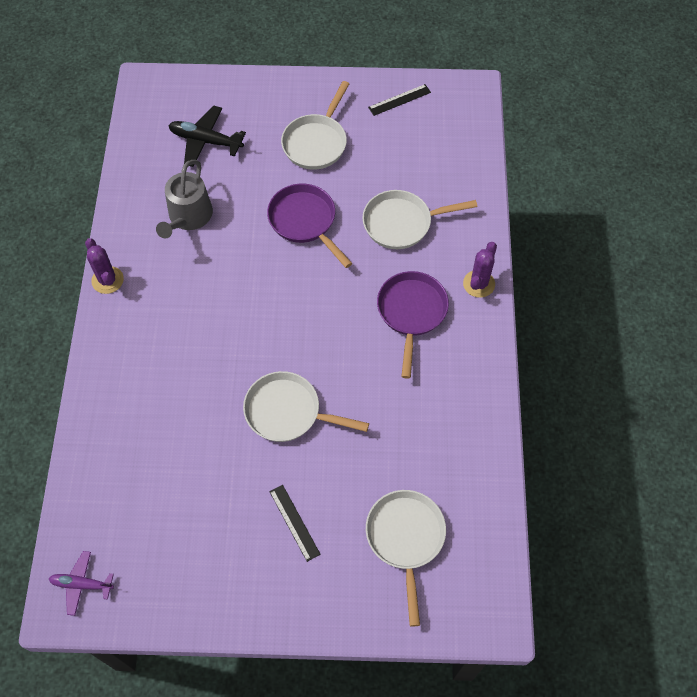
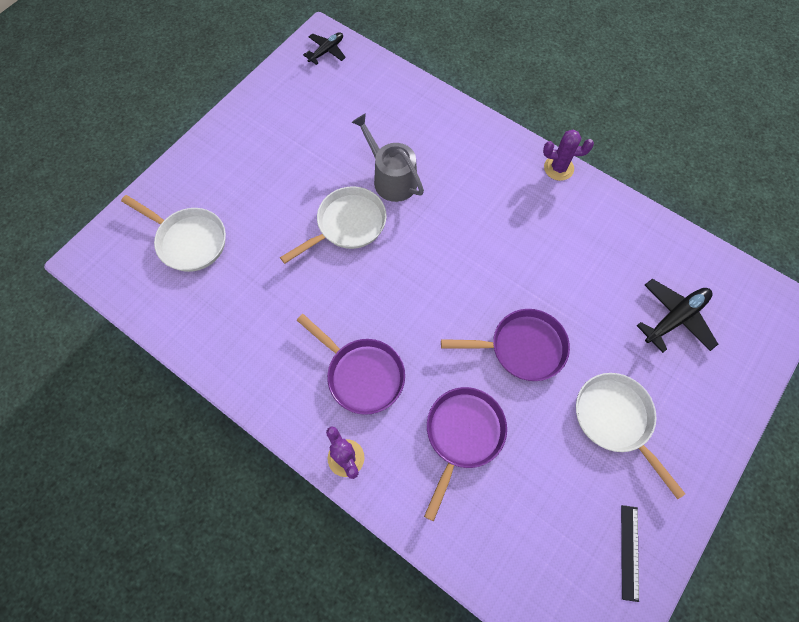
camera: 125 degrees right, 5 degrees up
purple plane [49,551,114,616] -> black plane [303,32,346,65]
grey watering can [156,160,213,238] -> grey watering can moved to [352,114,424,202]
black ruler [270,485,320,562] -> none
white pan [362,190,478,249] -> purple pan [424,387,507,521]

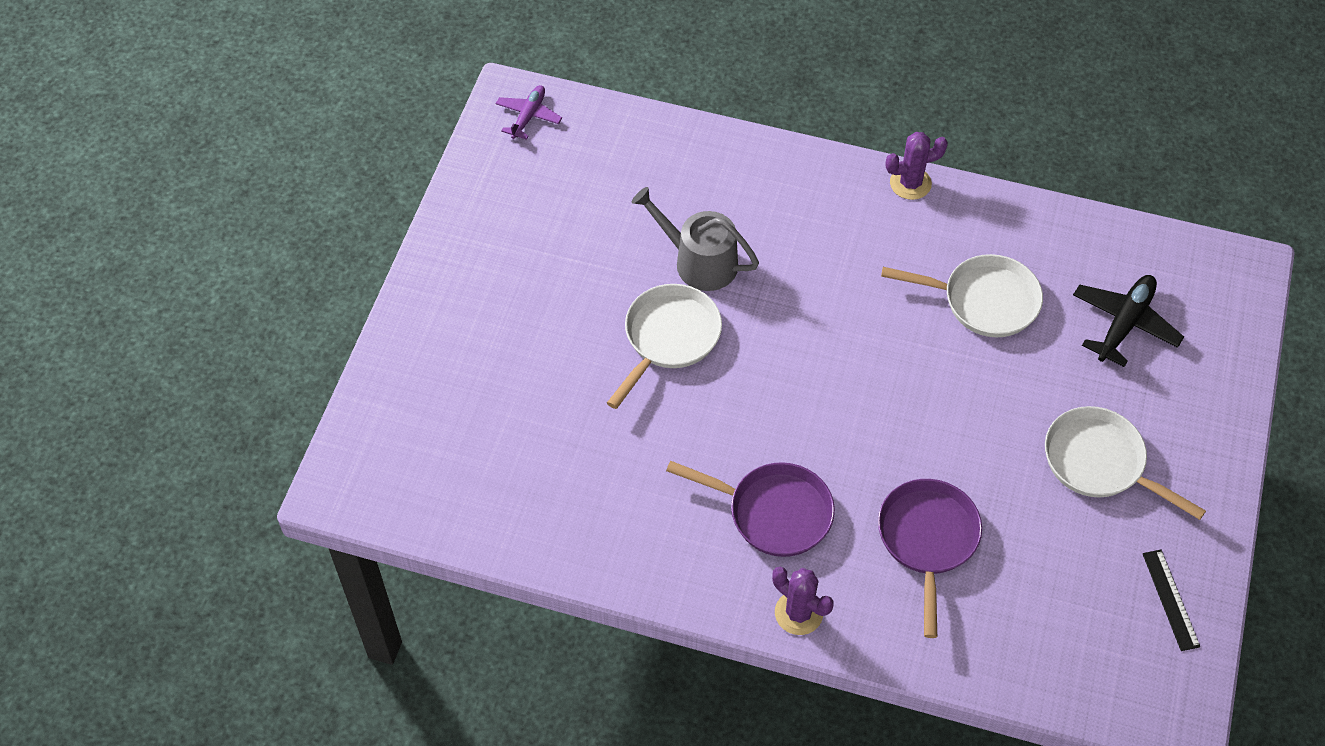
camera: 20 degrees left, 10 degrees down
white pan [121,195,226,272] -> white pan moved to [881,254,1043,337]
black plane [303,32,346,65] -> purple plane [496,85,562,140]
purple pan [441,309,570,381] -> none

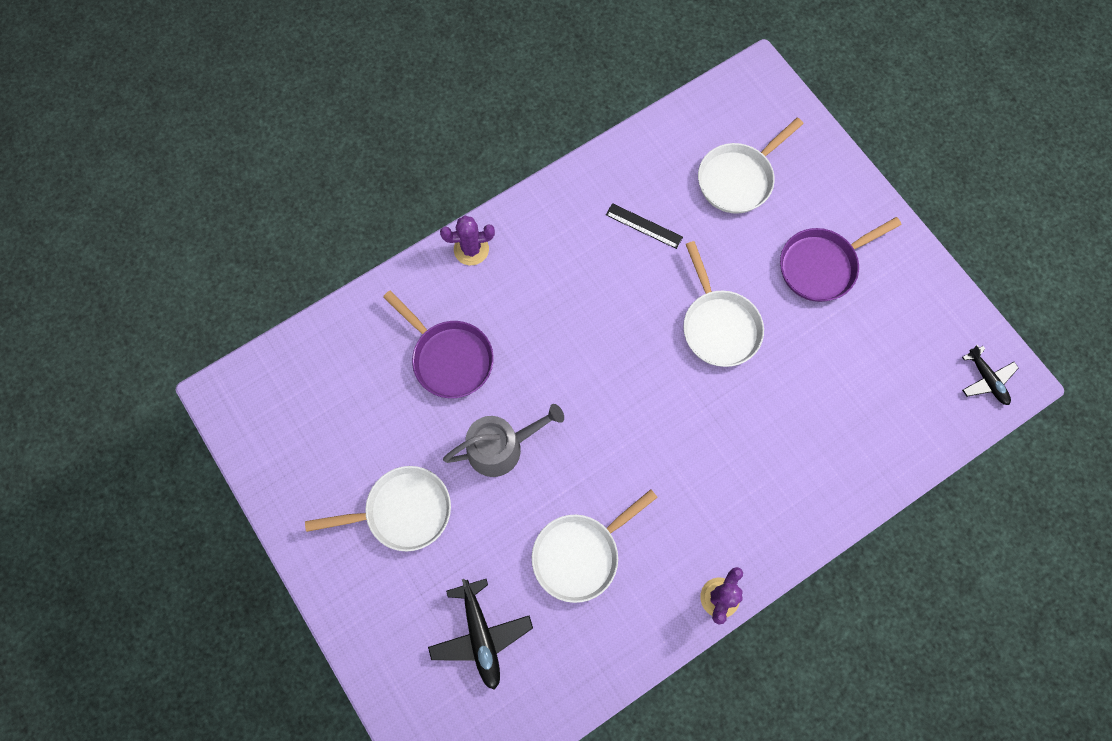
camera: 130 degrees right, 15 degrees up
purple plane [496,85,562,140] -> black plane [962,345,1018,405]
grey watering can [631,187,759,291] -> grey watering can moved to [443,404,564,477]
purple pan [666,461,835,557] -> purple pan moved to [780,217,902,302]
black ruler [1142,550,1200,651] -> black ruler moved to [606,203,683,249]
none -> white pan [698,117,803,214]

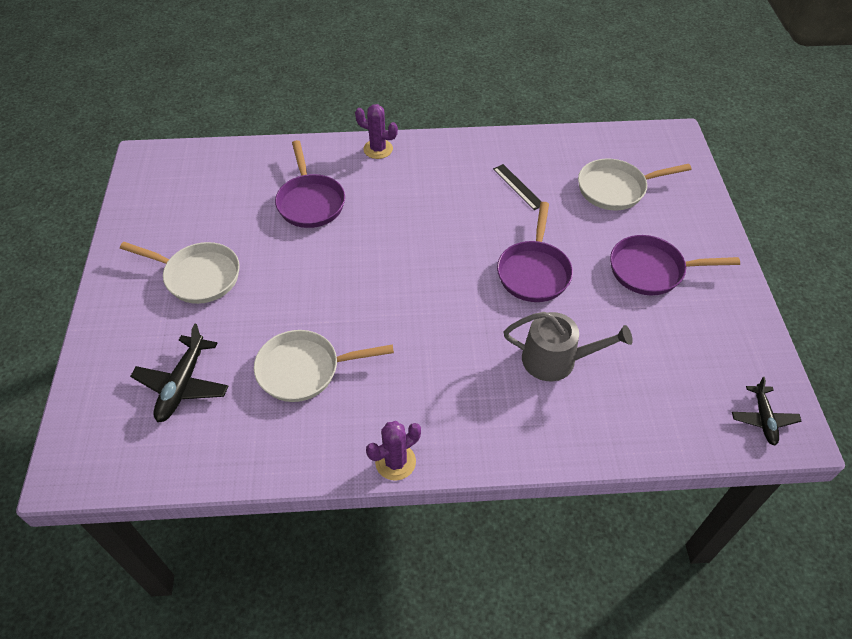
camera: 30 degrees right, 20 degrees down
grey watering can [443,404,564,477] -> grey watering can moved to [504,312,633,381]
white pan [683,241,764,367] -> purple pan [497,202,573,302]

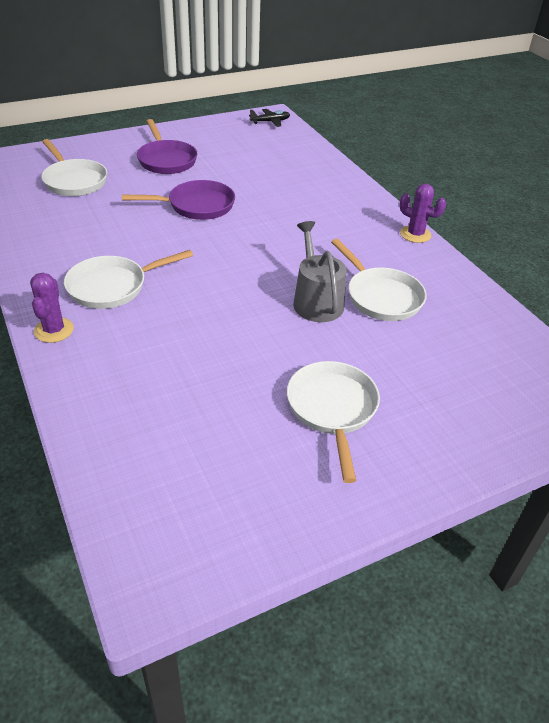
camera: 115 degrees left, 10 degrees down
black plane [130,324,229,422] -> none
purple pan [275,140,345,228] -> none
black ruler [493,164,541,210] -> none
grey watering can [504,312,633,381] -> grey watering can moved to [293,221,347,322]
none -> white pan [64,250,193,309]

